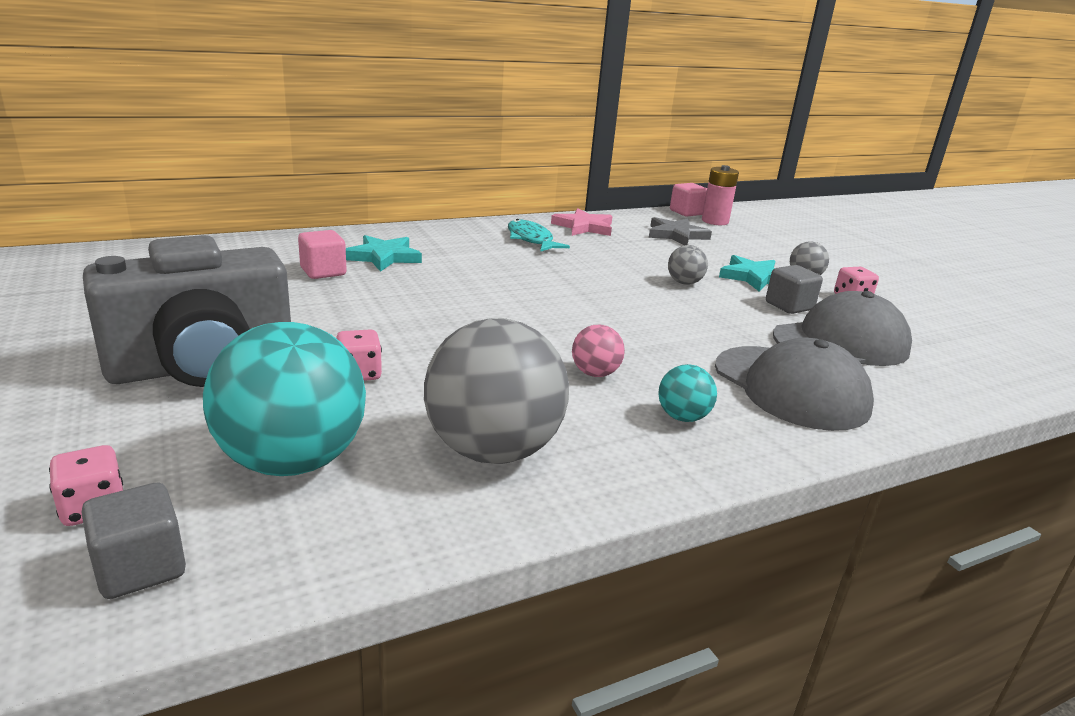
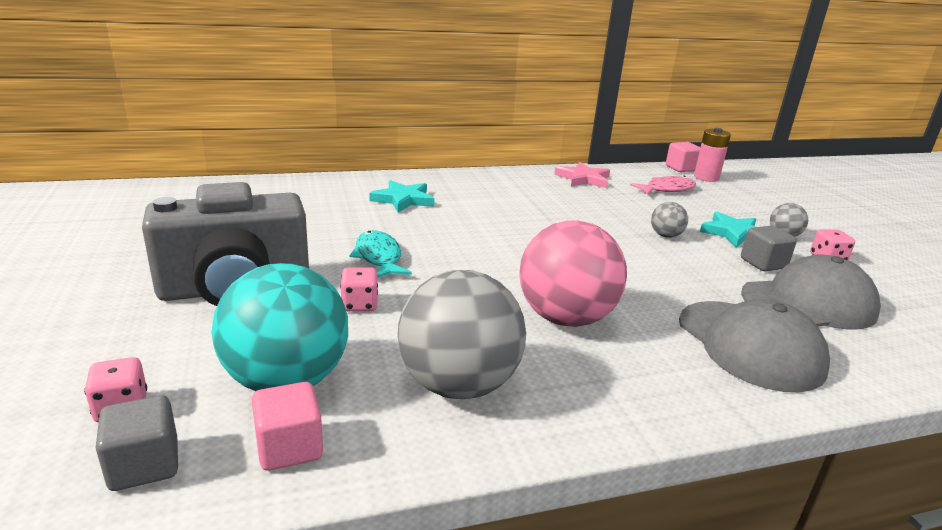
camera: 10 degrees right, 0 degrees up
pink cube [298,230,347,279] -> pink cube moved to [252,382,323,471]
turquoise fish [508,219,570,252] -> turquoise fish moved to [349,230,412,278]
pink ball [572,324,625,377] -> pink ball [519,220,627,327], size x2.20
grey star [649,217,712,245] -> pink fish [630,176,696,195]
turquoise ball [659,364,717,422] -> none

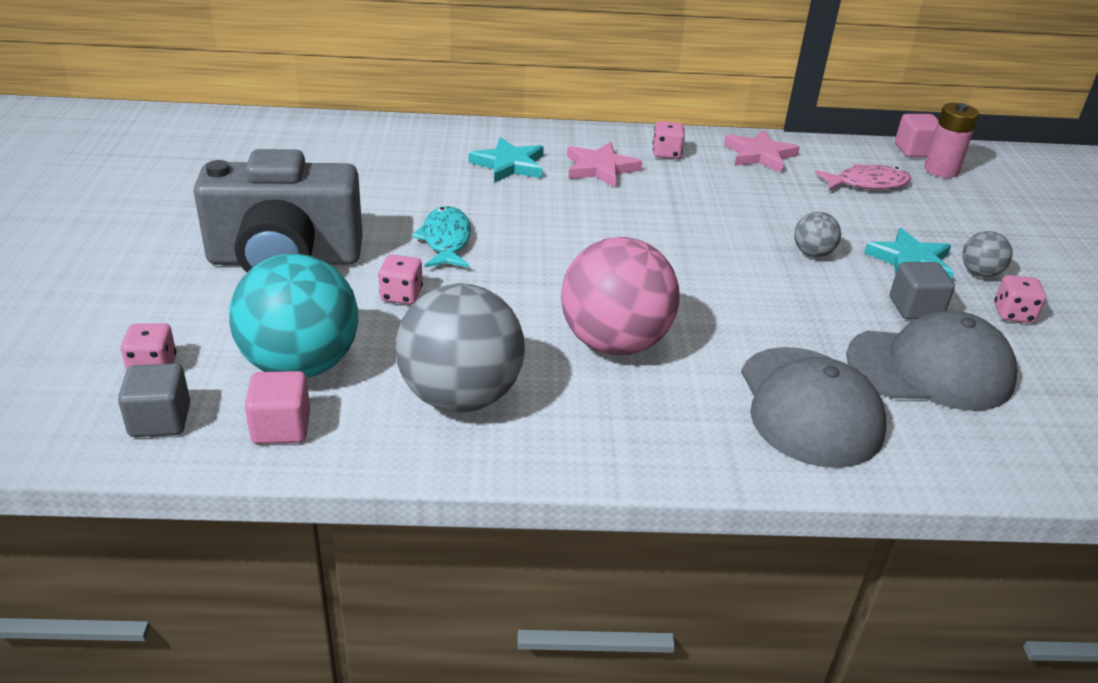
camera: 15 degrees right, 10 degrees up
none -> pink star [567,142,642,188]
none -> pink dice [653,121,685,159]

